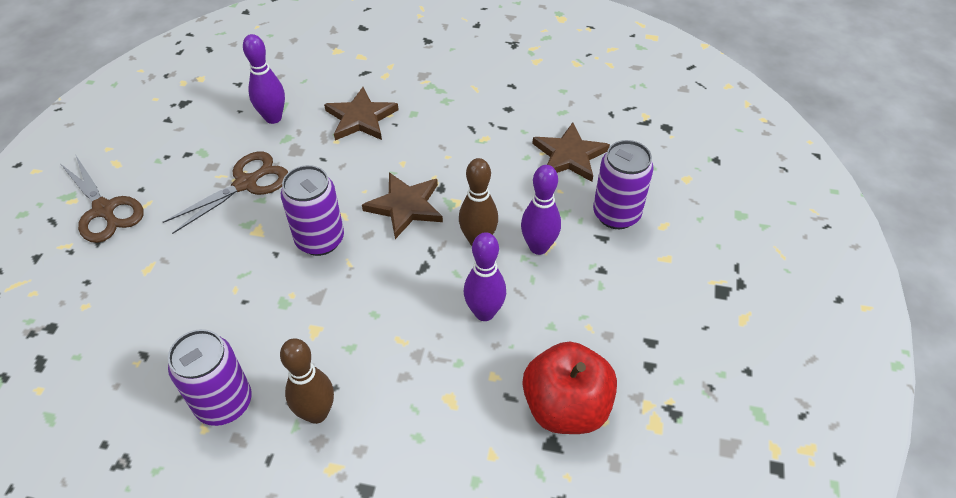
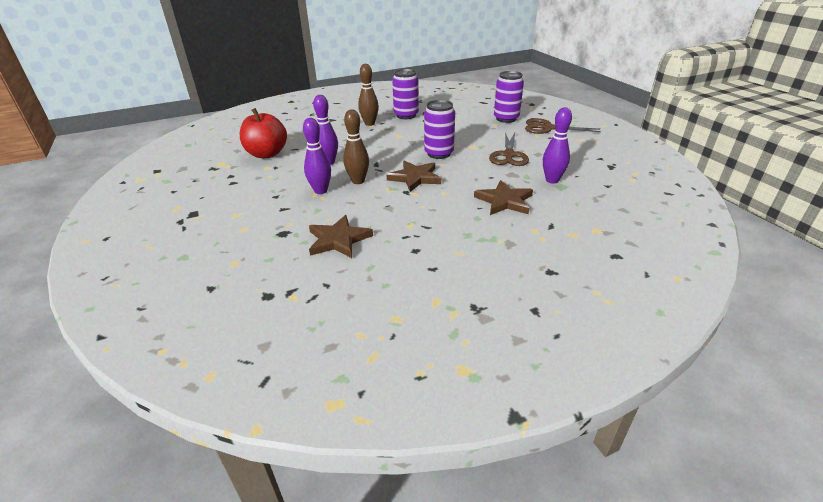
camera: 145 degrees right, 15 degrees down
purple can [593,140,654,229] -> purple can moved to [494,71,524,123]

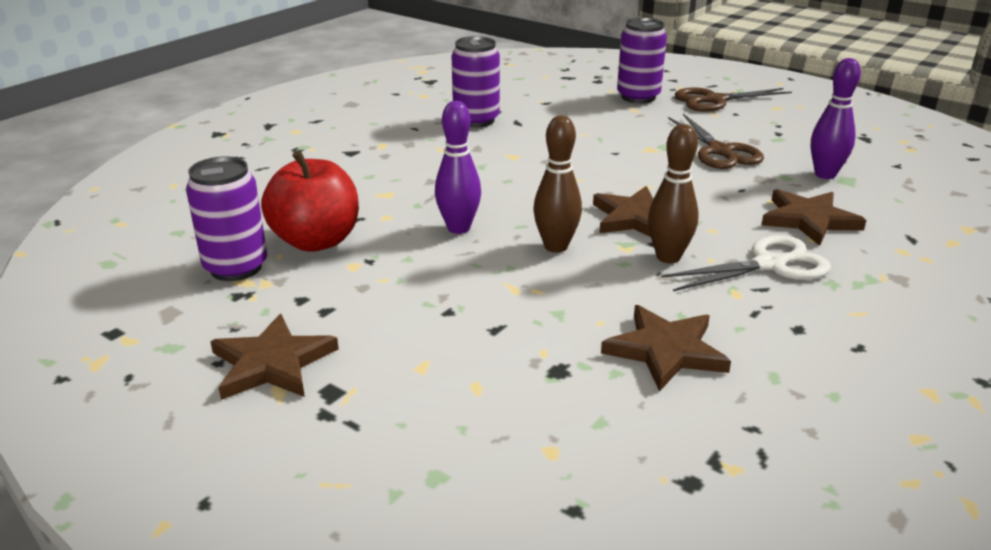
camera: 30 degrees left, 5 degrees down
purple bowling pin [303,118,331,194] -> none
brown bowling pin [358,64,379,126] -> brown bowling pin moved to [648,124,699,263]
purple can [424,100,455,159] -> purple can moved to [186,157,267,281]
none -> brown star [210,314,339,400]
none -> white scissors [661,235,831,291]

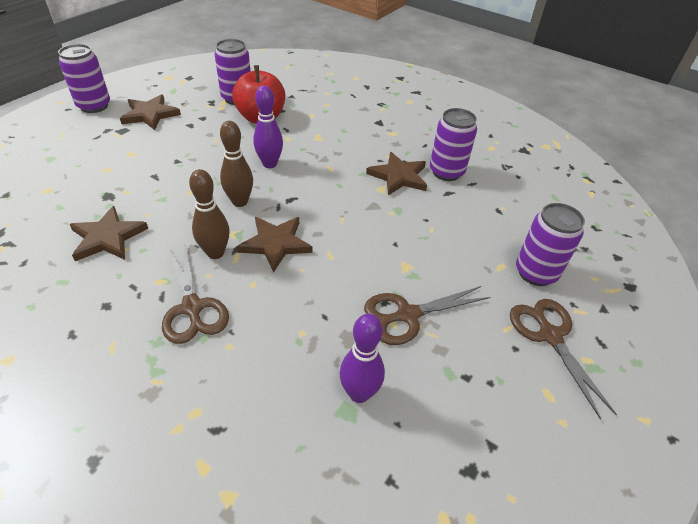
camera: 85 degrees right, 15 degrees up
white scissors [661,235,831,291] -> brown scissors [162,246,229,344]
brown star [761,189,866,246] -> brown star moved to [366,152,427,195]
none -> purple can [58,44,110,113]

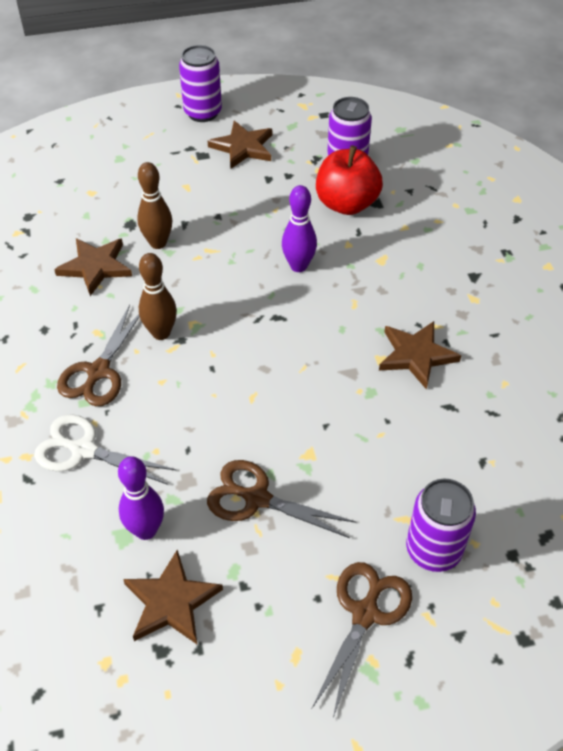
camera: 45 degrees right, 5 degrees up
brown bowling pin [220,121,253,207] -> brown bowling pin moved to [137,162,172,249]
brown star [237,217,313,273] -> brown star moved to [123,550,223,644]
purple can [430,108,477,181] -> none
none -> white scissors [34,415,176,485]

